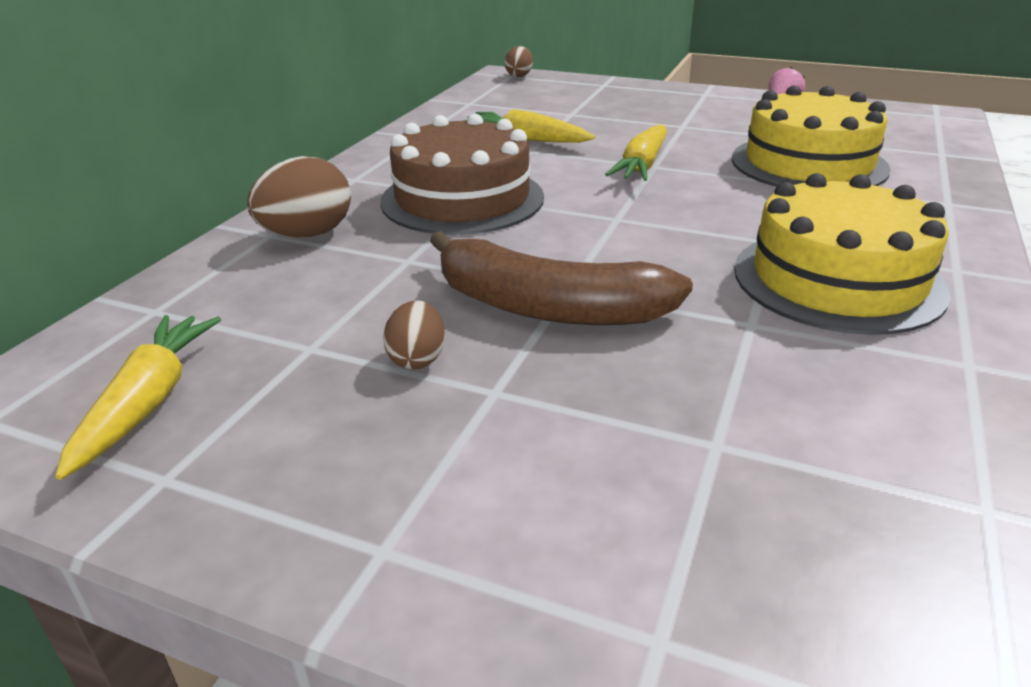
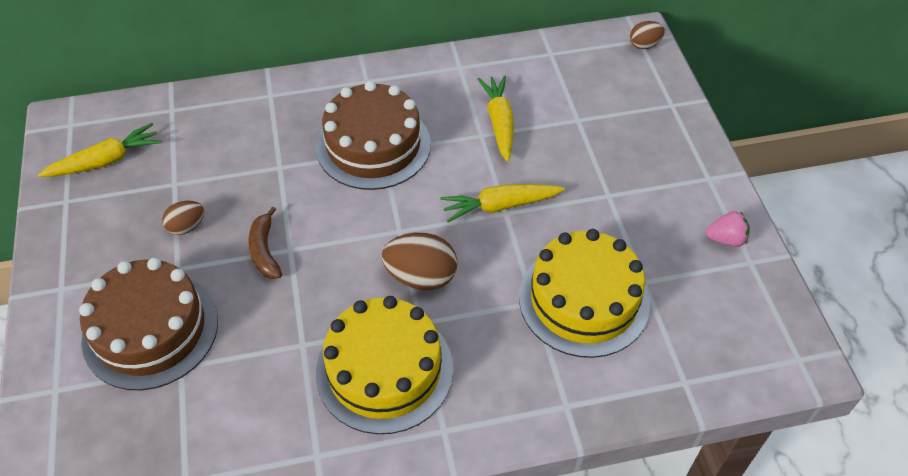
camera: 55 degrees right, 20 degrees up
brown egg [247,156,351,238] -> brown egg moved to [382,233,457,290]
brown banana [430,231,693,325] -> brown banana [248,206,282,279], size x0.52
none -> brown cake [79,258,218,390]

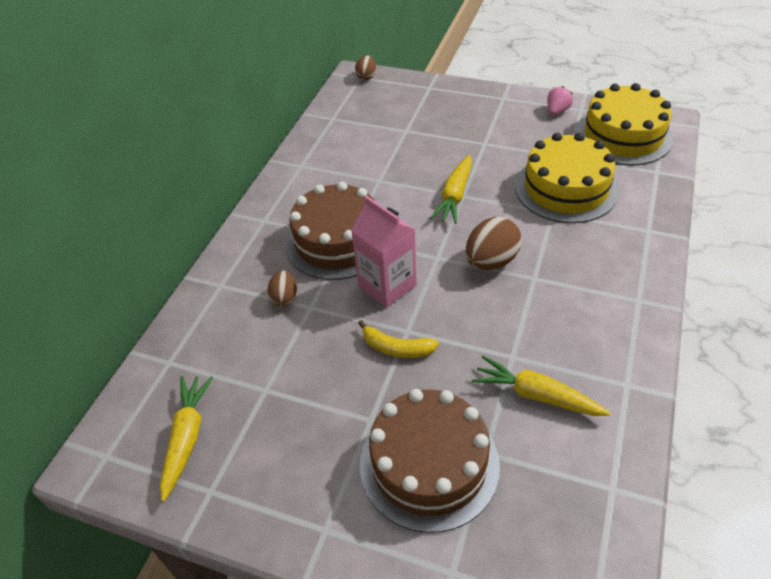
camera: 55 degrees left, 5 degrees down
brown egg [162,201,204,235] -> brown egg moved to [267,270,297,307]
brown banana [248,206,282,279] -> yellow banana [358,320,439,358]
yellow cake [316,296,453,434] -> yellow cake moved to [575,83,673,166]
yellow carrot [478,75,514,162] -> yellow carrot moved to [472,356,610,416]
none -> pink carton [351,196,417,308]

